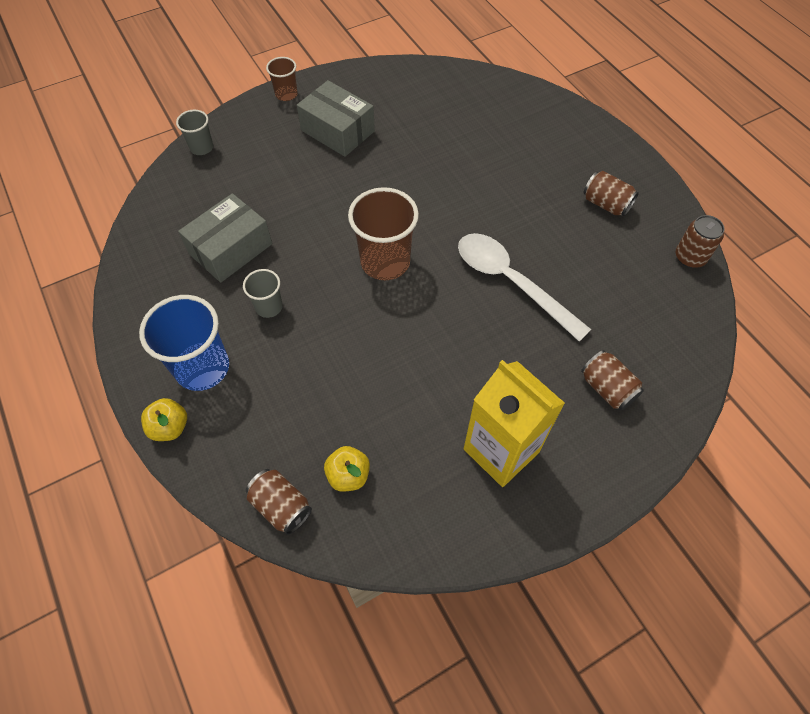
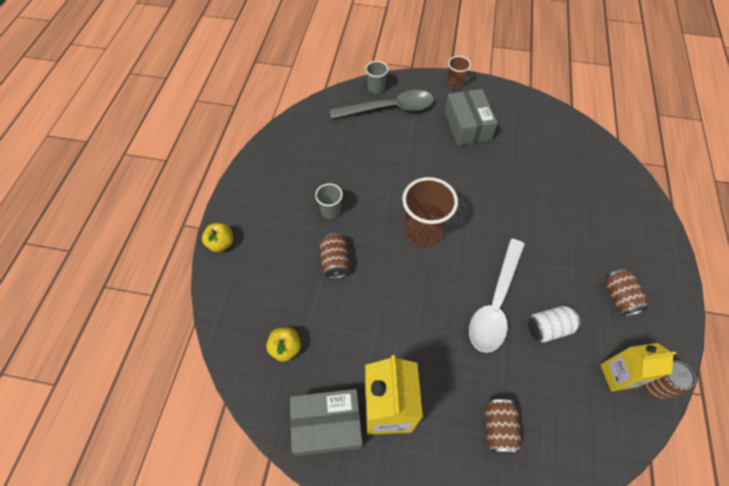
camera: 40 degrees right, 0 degrees up
blue cup [139,295,229,391] -> none
grey box [178,193,272,283] -> grey box moved to [290,389,363,456]
brown can [246,469,312,535] -> brown can moved to [320,233,350,279]
white spoon [458,233,592,342] -> white spoon turned 150 degrees counterclockwise [469,239,525,353]
none -> grey spoon [330,90,434,119]
none -> white can [528,306,581,343]
none -> yellow carton [600,343,677,392]

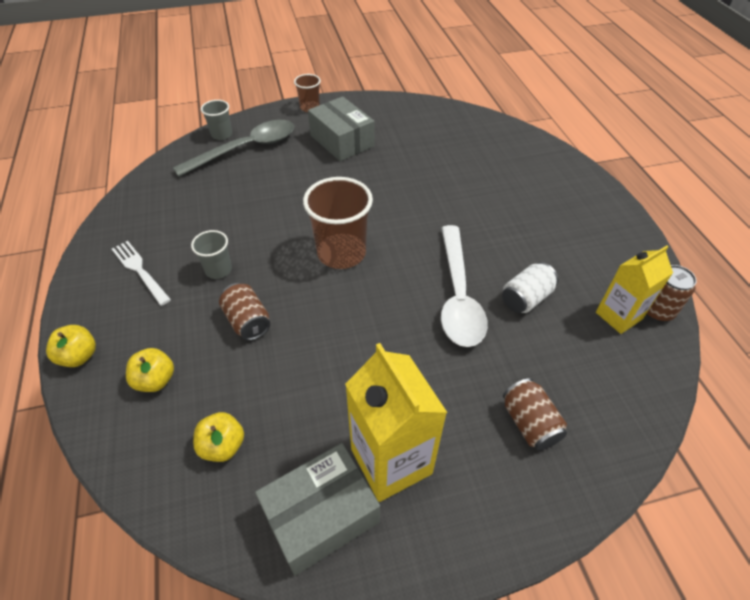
camera: 25 degrees left, 10 degrees down
brown can [604,269,649,316] -> none
none -> white fork [112,241,171,306]
none -> yellow apple [126,348,174,392]

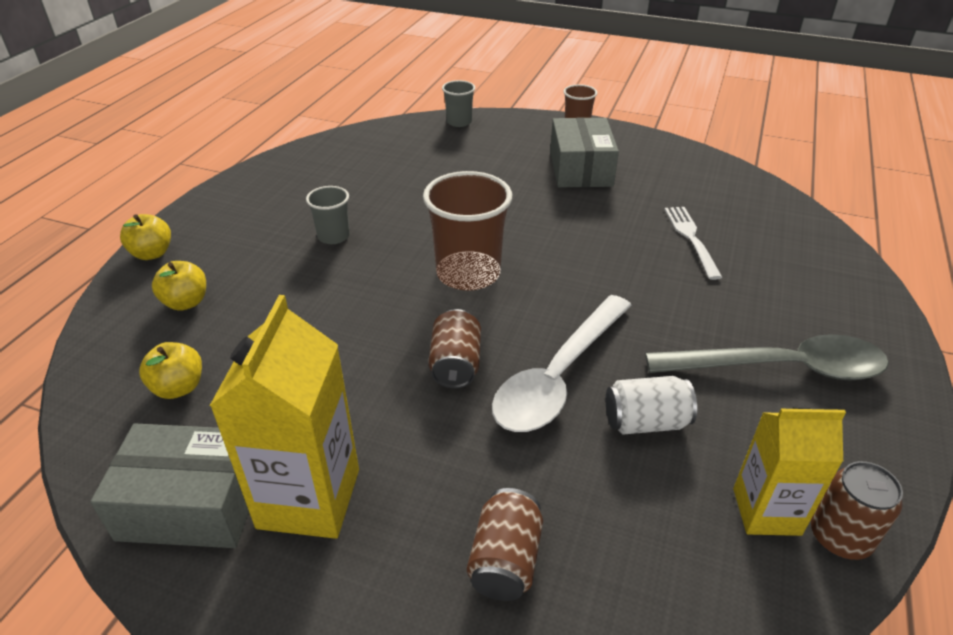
camera: 35 degrees right, 10 degrees down
white fork [112,241,171,306] -> white fork moved to [664,207,722,280]
grey spoon [173,120,294,177] -> grey spoon moved to [645,334,889,381]
brown can [219,283,270,340] -> brown can moved to [429,309,481,389]

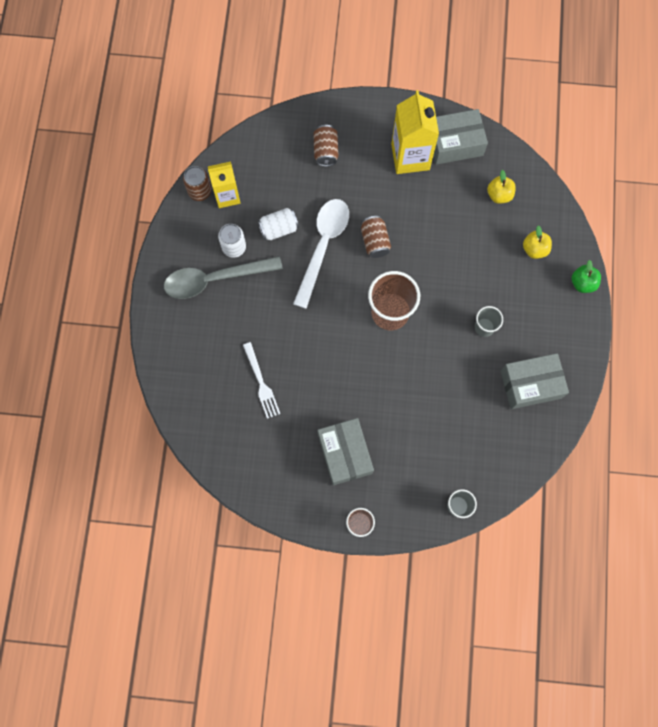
camera: 165 degrees right, 35 degrees up
yellow apple [120,214,171,260] -> green apple [572,260,601,293]
none -> white can [218,224,246,258]
none -> grey box [501,353,569,409]

